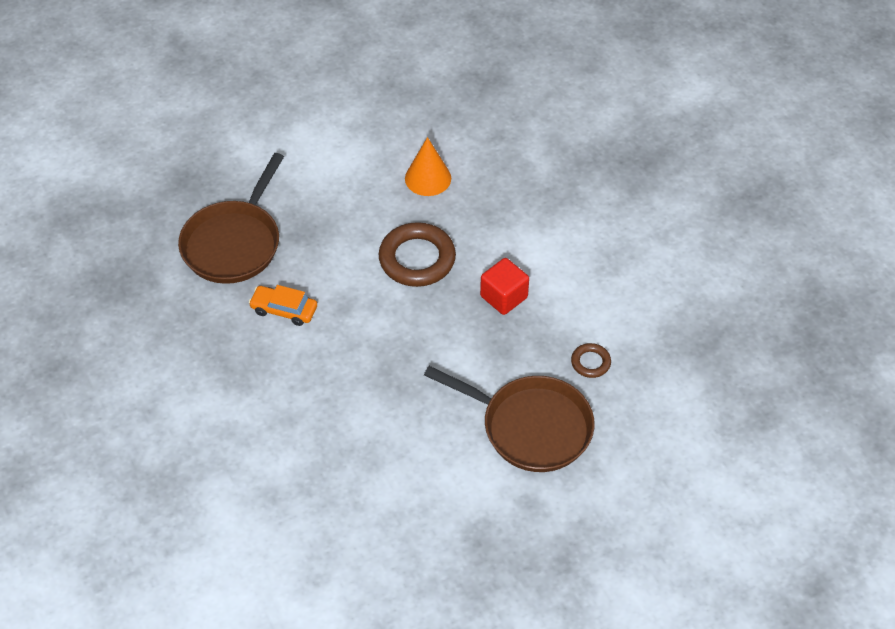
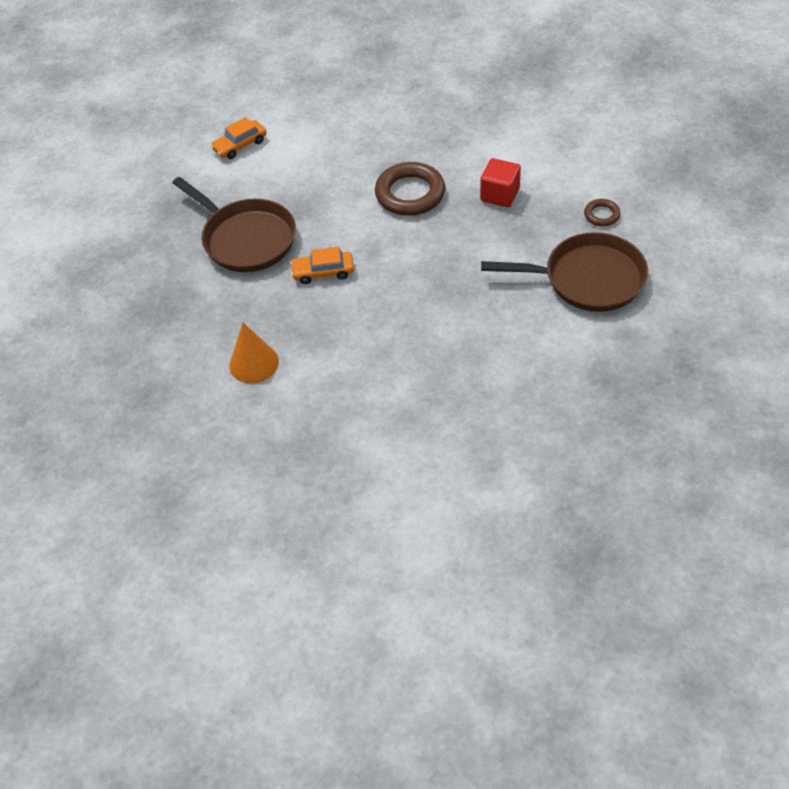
camera: 20 degrees left, 0 degrees up
brown pan [178,153,284,284] -> brown pan turned 45 degrees counterclockwise [173,177,296,272]
orange cone [405,137,451,196] -> orange cone moved to [229,323,279,383]
none -> orange car [211,117,267,159]

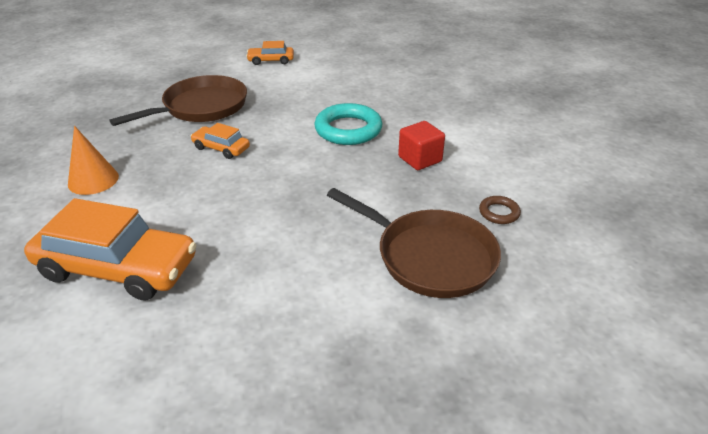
camera: 30 degrees right, 15 degrees down
brown pan [173,177,296,272] -> brown pan turned 120 degrees counterclockwise [109,75,247,126]
brown ring [375,162,445,216] -> turquoise ring [314,103,383,145]
none -> orange car [24,198,196,301]

